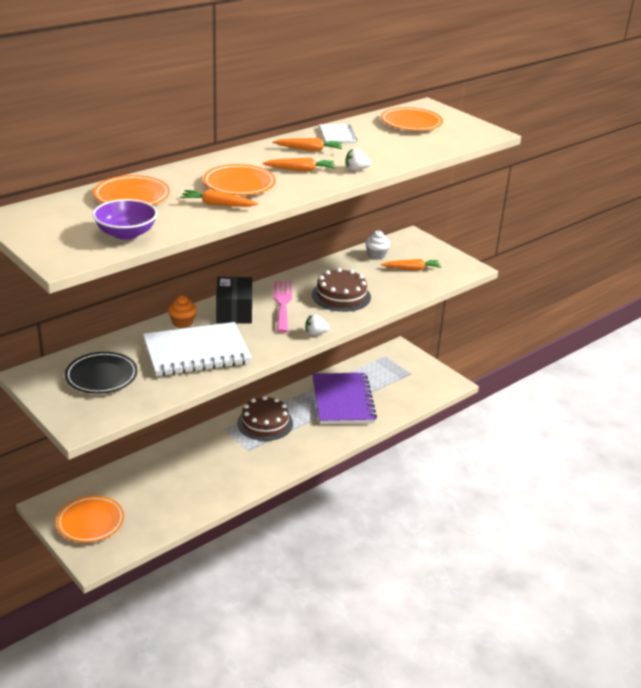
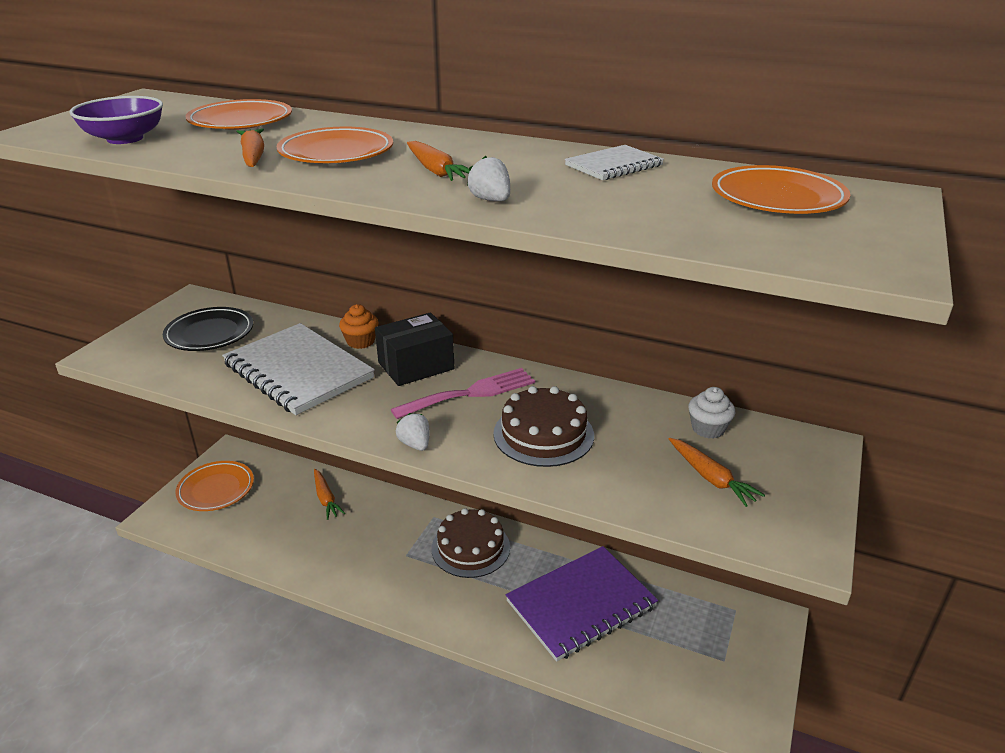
camera: 65 degrees right, 0 degrees up
orange carrot [273,138,342,151] -> orange carrot moved to [314,469,345,520]

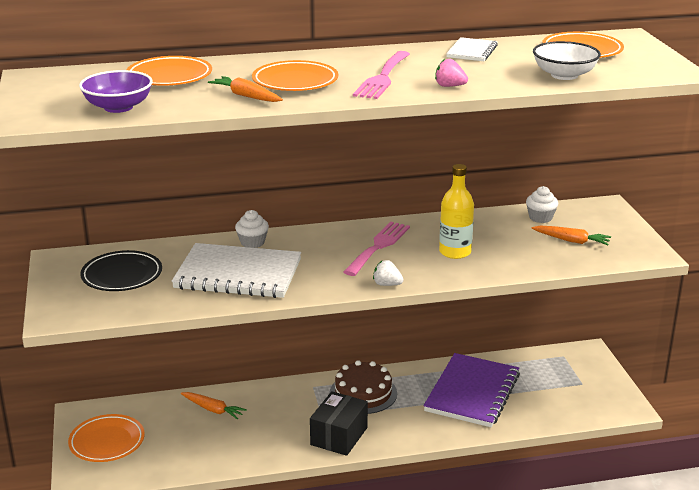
camera: 35 degrees left, 5 degrees down
orange cupcake [339,304,378,349] -> white cupcake [235,210,269,248]
black box [375,312,454,386] -> black box moved to [310,391,368,456]
orange carrot [407,141,470,181] -> pink fork [353,51,410,99]
white strawberry [467,156,510,201] -> pink strawberry [435,59,468,87]
brown cake [493,386,594,467] -> yellow bottle [439,164,474,259]
none -> white bowl [533,41,601,80]

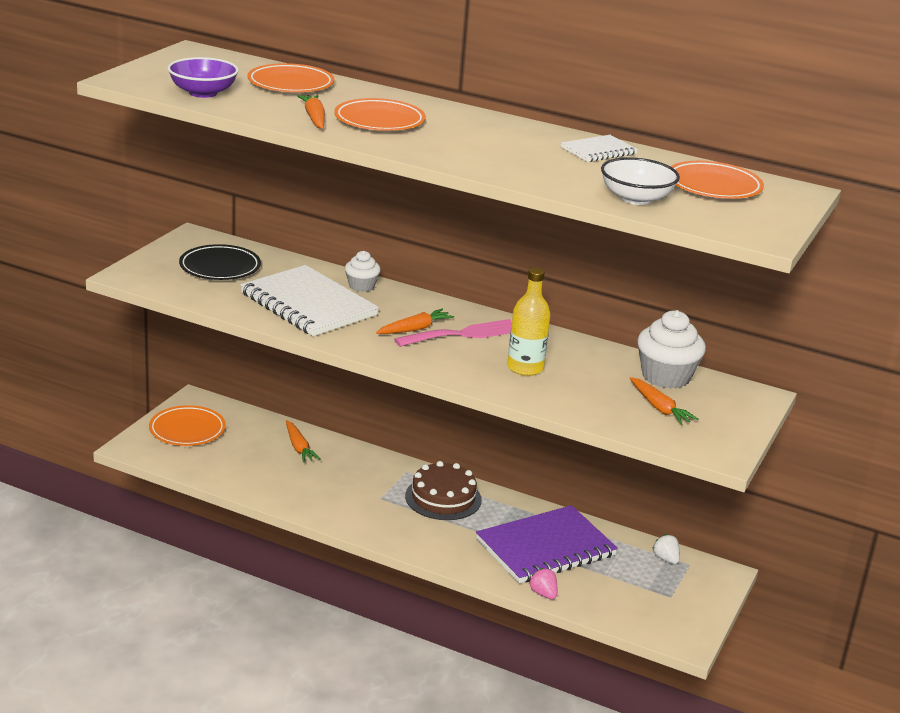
camera: 35 degrees right, 0 degrees up
black box [310,391,368,456] -> none
pink fork [353,51,410,99] -> none
white strawberry [373,260,404,286] -> white strawberry moved to [652,534,680,564]
pink strawberry [435,59,468,87] -> pink strawberry moved to [529,568,557,599]
white cupcake [526,186,558,223] -> white cupcake [637,310,706,389], size x1.75
none -> orange carrot [376,309,454,334]

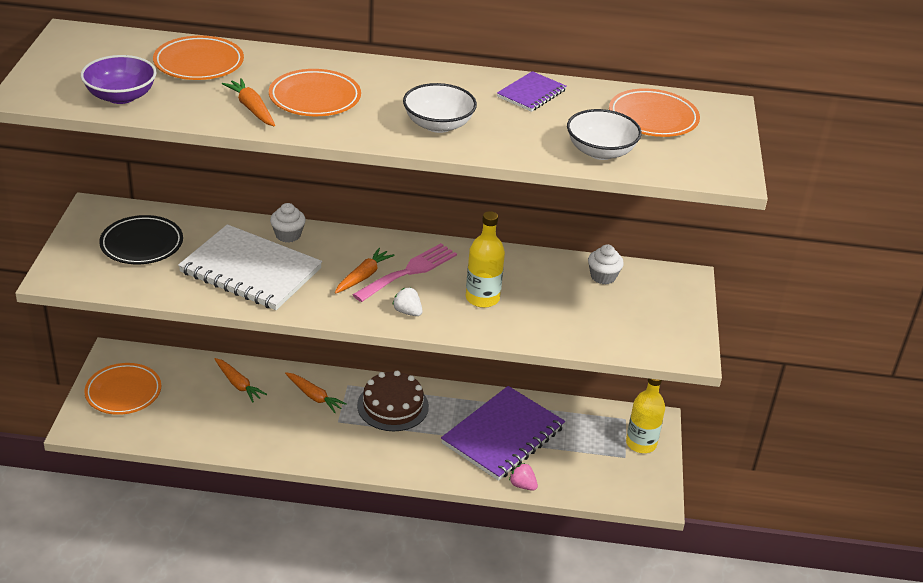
camera: 20 degrees left, 10 degrees up
white notebook [561,135,638,162] -> purple notebook [497,71,567,112]
orange carrot [630,377,698,425] -> orange carrot moved to [285,372,347,413]
white cupcake [637,310,706,389] -> white cupcake [588,244,624,284], size x0.57
white strawberry [652,534,680,564] -> white strawberry moved to [392,287,423,316]
none -> white bowl [403,83,477,133]
none -> yellow bottle [626,379,665,453]

